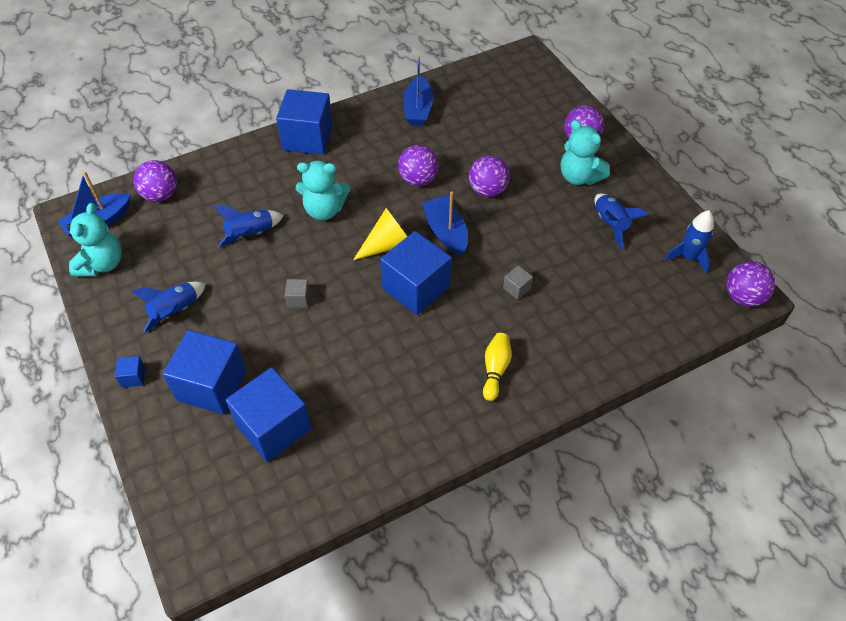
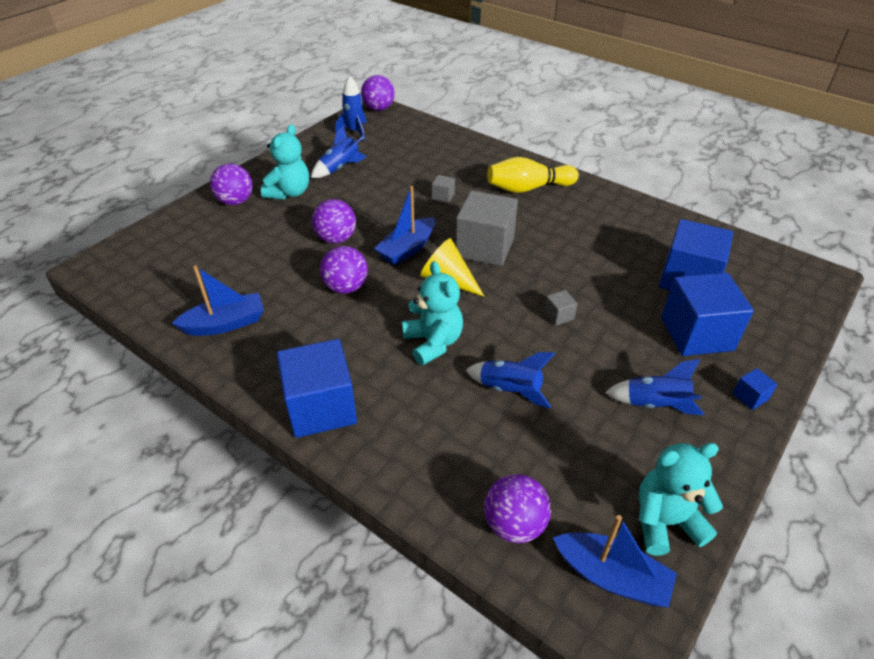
camera: 115 degrees left, 10 degrees down
blue cube [380,231,451,315] -> grey cube [456,191,518,266]
yellow bowling pin [483,333,512,401] -> yellow bowling pin [487,157,579,193], size x1.59

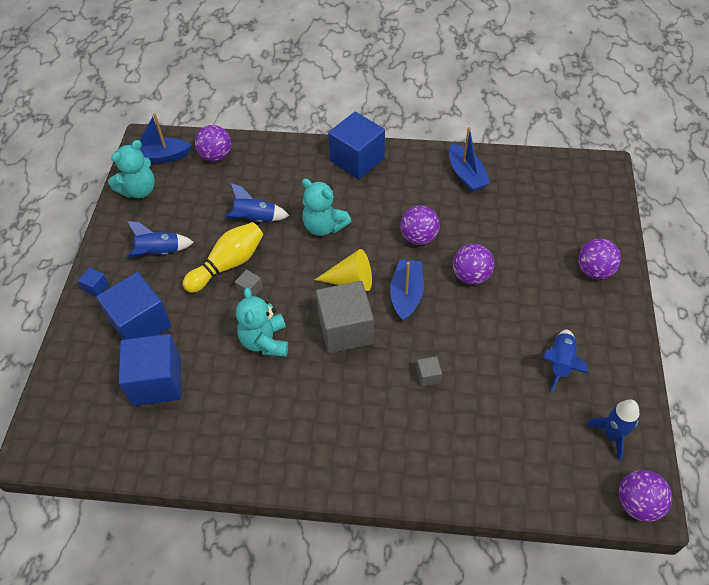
camera: 150 degrees right, 10 degrees up
blue boat [172,265,264,336] -> blue boat turned 60 degrees counterclockwise [449,127,491,192]
turquoise teddy bear [261,124,309,200] -> turquoise teddy bear moved to [236,288,288,357]
yellow bowling pin [487,157,579,193] -> yellow bowling pin moved to [183,222,263,293]

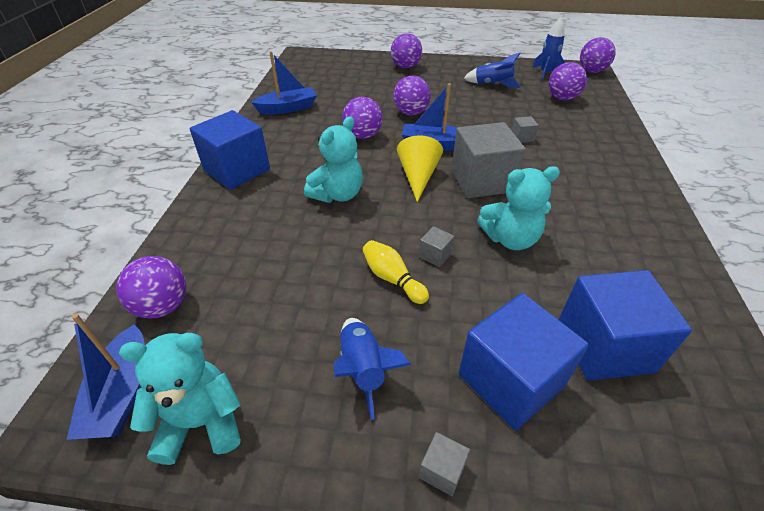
camera: 90 degrees left, 10 degrees down
blue cube [78,267,109,297] -> grey cube [419,432,470,496]
turquoise teddy bear [108,140,155,198] -> turquoise teddy bear turned 60 degrees counterclockwise [119,333,241,465]
yellow bowling pin [183,222,263,293] -> yellow bowling pin [363,240,429,304], size x0.63
blue rocket [224,183,290,222] -> none
none -> purple ball [549,62,587,100]

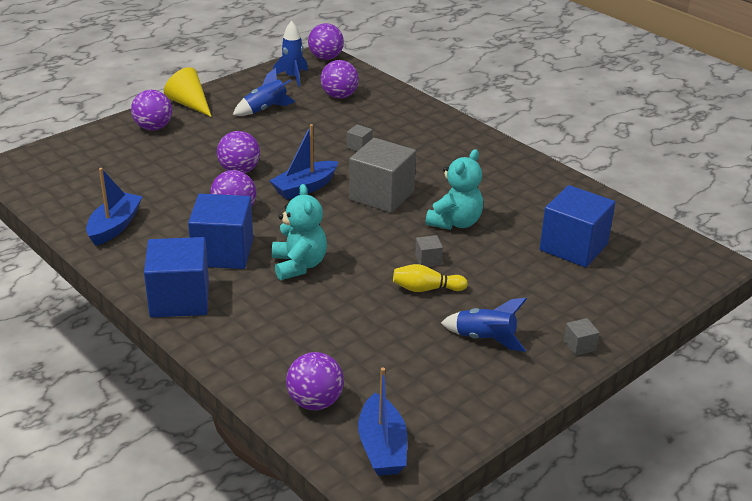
camera: 50 degrees left, 10 degrees down
blue boat [66,314,145,440] -> blue boat turned 45 degrees clockwise [358,368,407,476]
turquoise teddy bear [119,333,241,465] -> none
yellow cone [397,135,443,202] -> yellow cone moved to [164,67,212,117]
blue cube [459,293,589,431] -> blue cube moved to [188,194,253,269]

